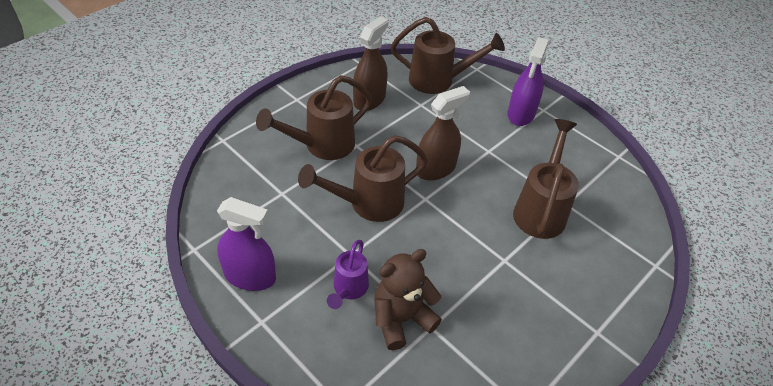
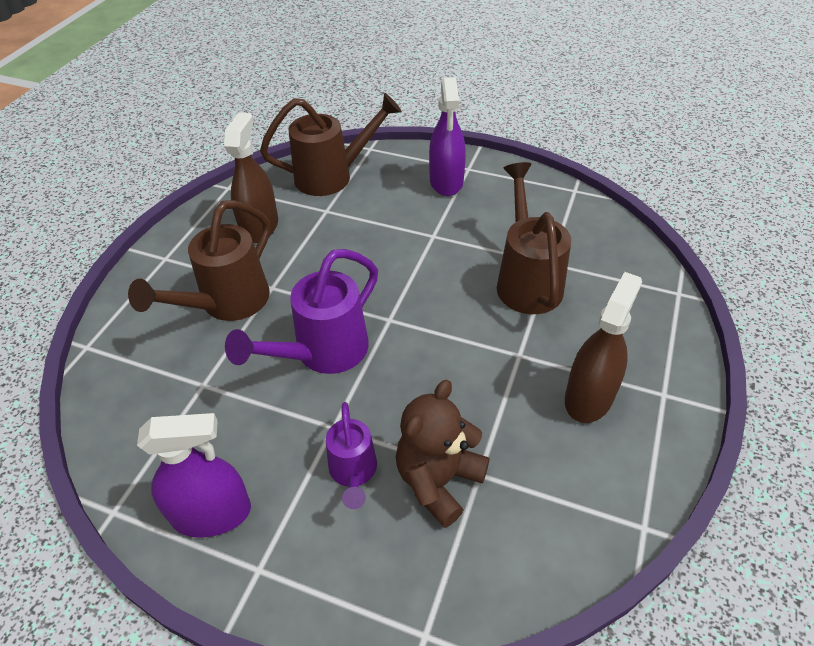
camera: 20 degrees left, 0 degrees up
brown watering can [298,135,428,222] -> purple watering can [225,249,378,374]
brown spray bottle [416,86,470,181] -> brown spray bottle moved to [565,272,642,423]

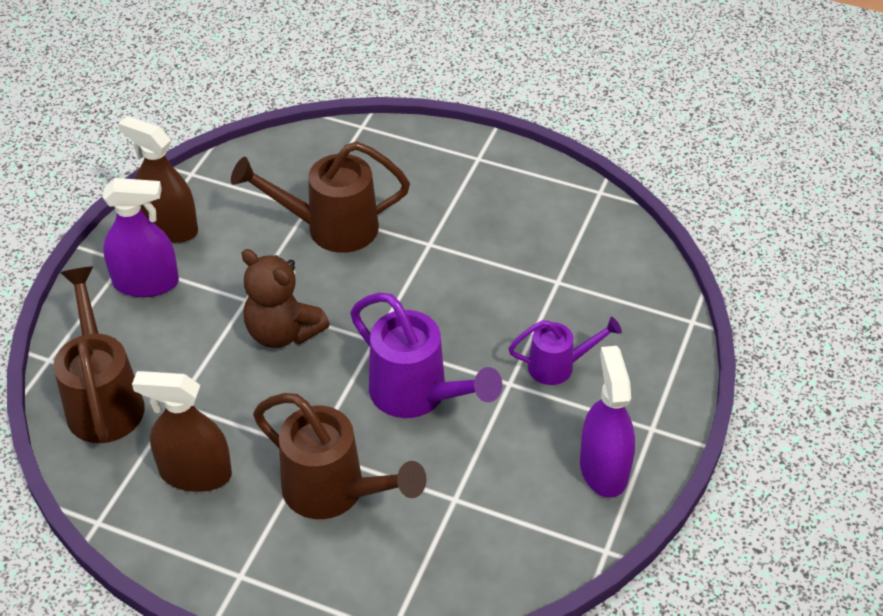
camera: 90 degrees left, 0 degrees up
brown teddy bear [396,380,490,528] -> brown teddy bear moved to [242,249,330,348]
brown spray bottle [565,272,642,423] -> brown spray bottle moved to [118,116,198,243]

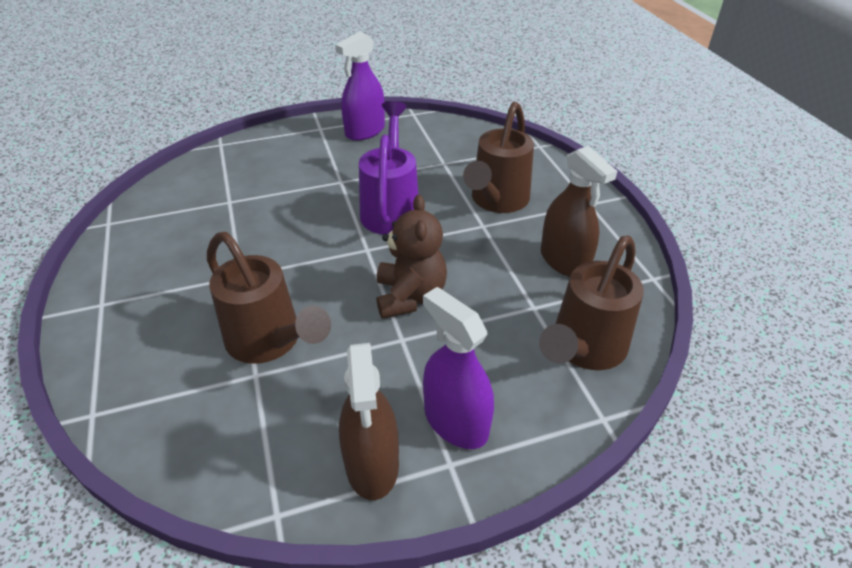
camera: 130 degrees left, 5 degrees down
brown watering can [253,393,427,519] -> brown watering can turned 150 degrees counterclockwise [463,102,534,213]
purple watering can [509,317,622,385] -> none

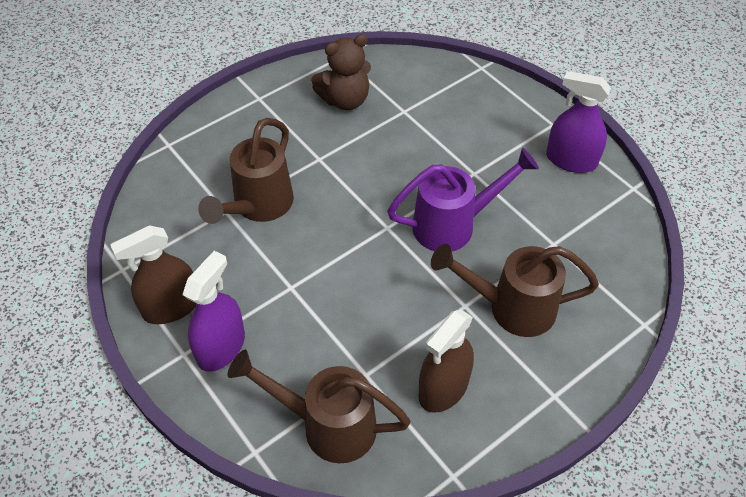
camera: 70 degrees right, 10 degrees up
brown teddy bear [377,195,447,319] -> brown teddy bear moved to [311,34,371,110]

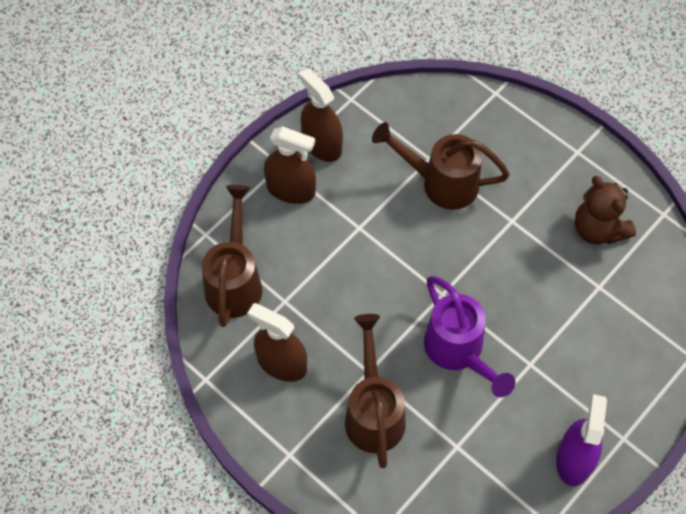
camera: 80 degrees right, 10 degrees up
purple spray bottle [182,251,245,372] -> brown spray bottle [264,126,316,204]

